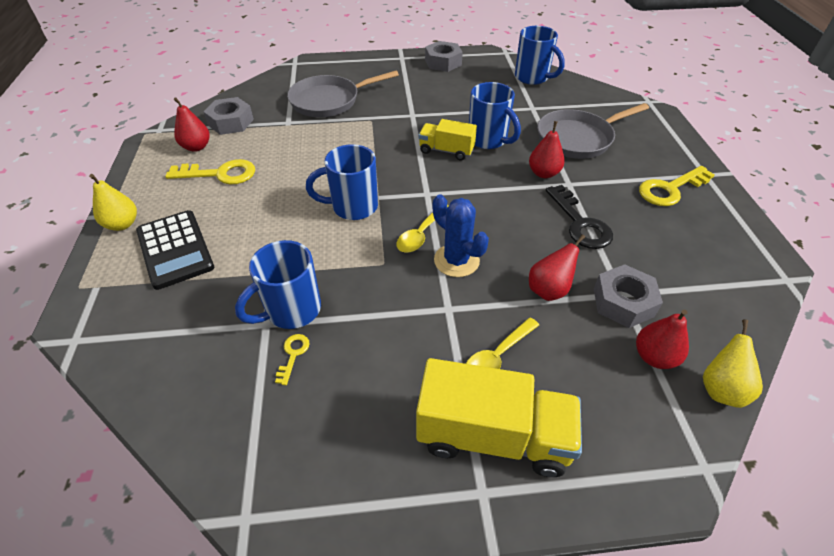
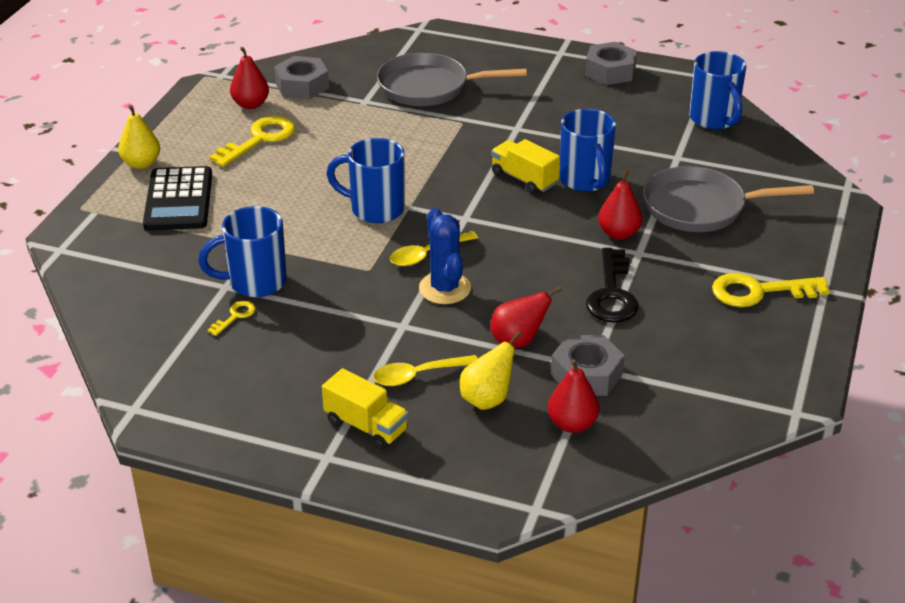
camera: 25 degrees right, 10 degrees down
yellow key [165,159,255,185] -> yellow key turned 75 degrees counterclockwise [210,116,295,167]
yellow truck [416,358,582,477] -> yellow truck [322,368,409,450], size x0.58
yellow pear [703,319,763,408] -> yellow pear moved to [460,331,521,410]

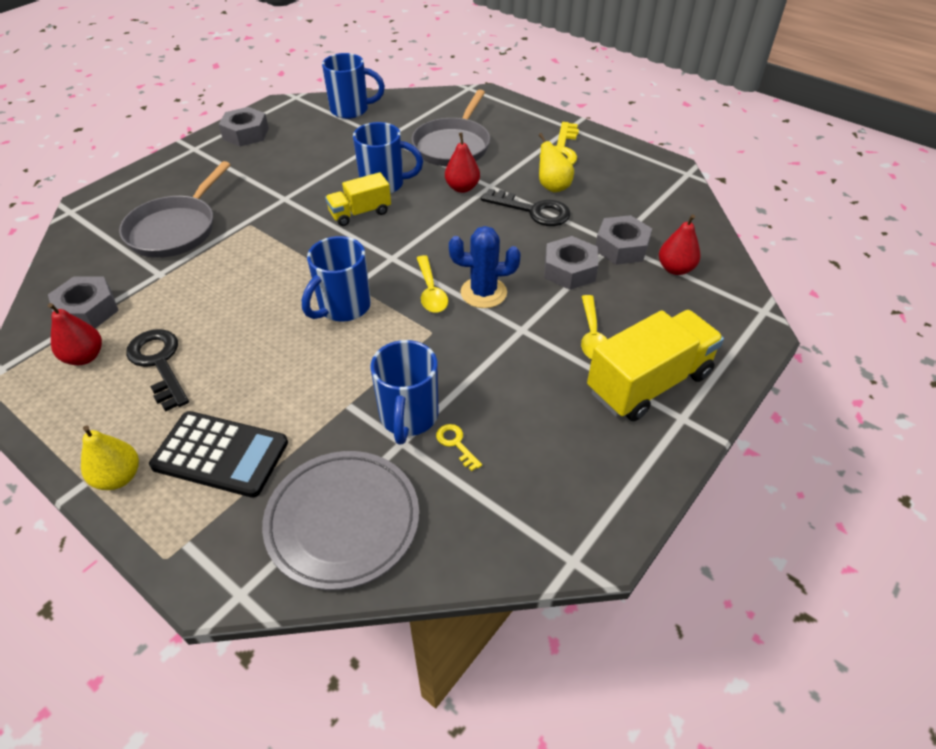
camera: 70 degrees left, 10 degrees up
yellow key [210,116,295,167] -> black key [126,329,189,412]
yellow truck [322,368,409,450] -> yellow truck [587,310,724,421], size x1.71
yellow pear [460,331,521,410] -> yellow pear moved to [539,133,574,192]
red pear [490,286,562,348] -> grey nut [544,236,598,290]
none -> grey plate [262,451,419,590]

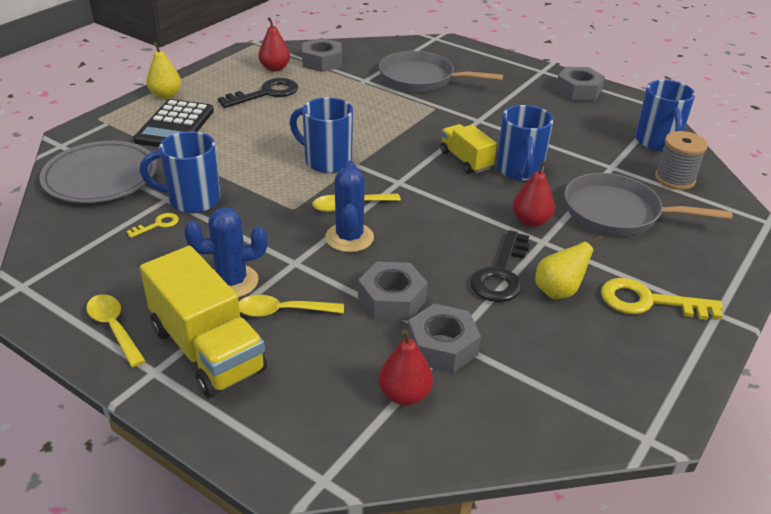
camera: 85 degrees right, 10 degrees down
none -> yellow spoon [86,294,146,367]
none -> blue cactus [184,207,267,297]
none -> grey spool [655,131,708,190]

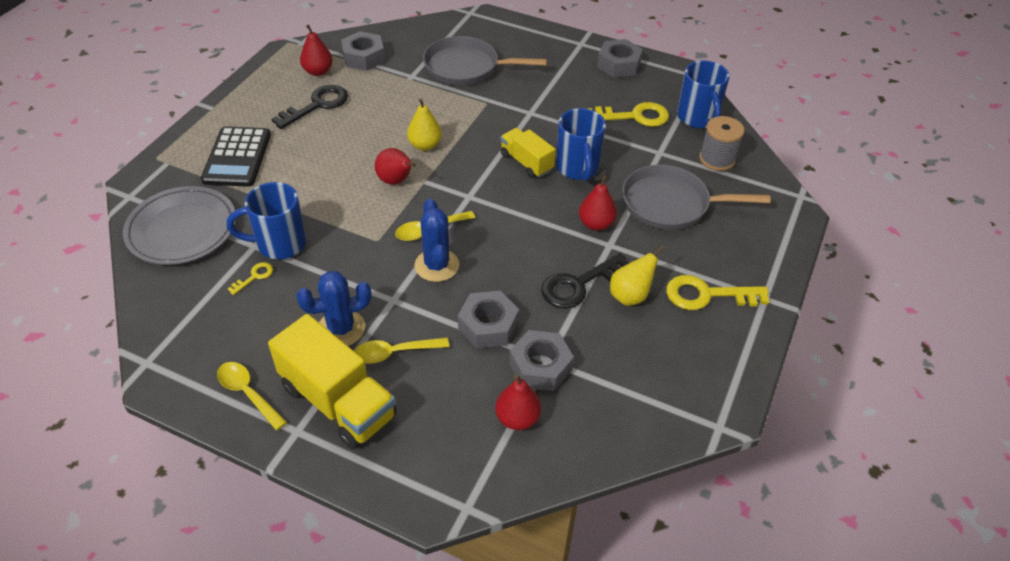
camera: 10 degrees left, 10 degrees up
yellow pear [146,42,181,99] -> yellow pear moved to [407,99,442,151]
blue mug [290,97,353,173] -> red pear [375,148,416,185]
black key [470,230,530,302] -> black key turned 45 degrees clockwise [541,253,629,309]
none -> yellow key [587,102,669,127]

